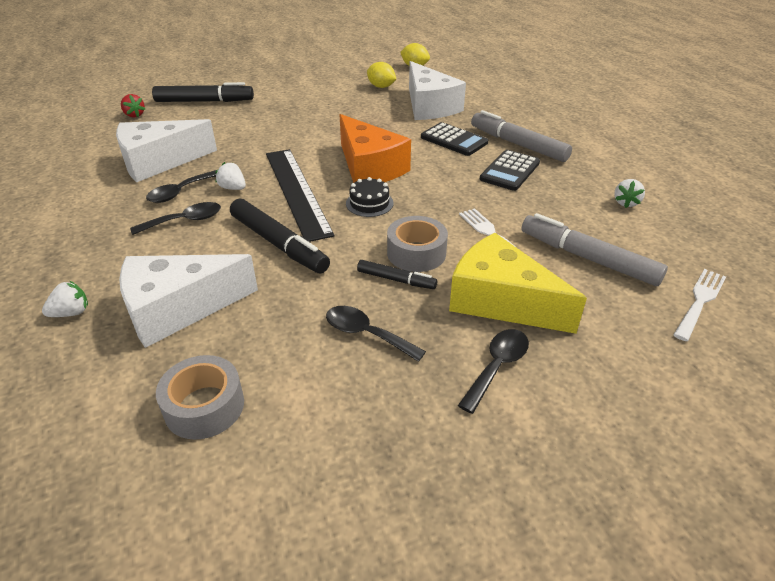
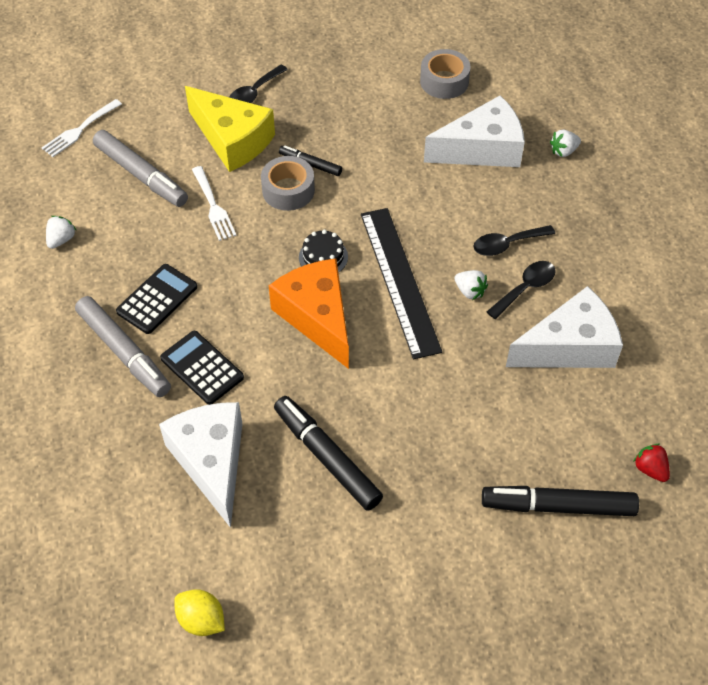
camera: 175 degrees left, 15 degrees up
black marker [230,199,330,273] -> black marker moved to [274,396,383,511]
black spoon [326,306,426,362] -> none
yellow lemon [367,62,396,88] -> none

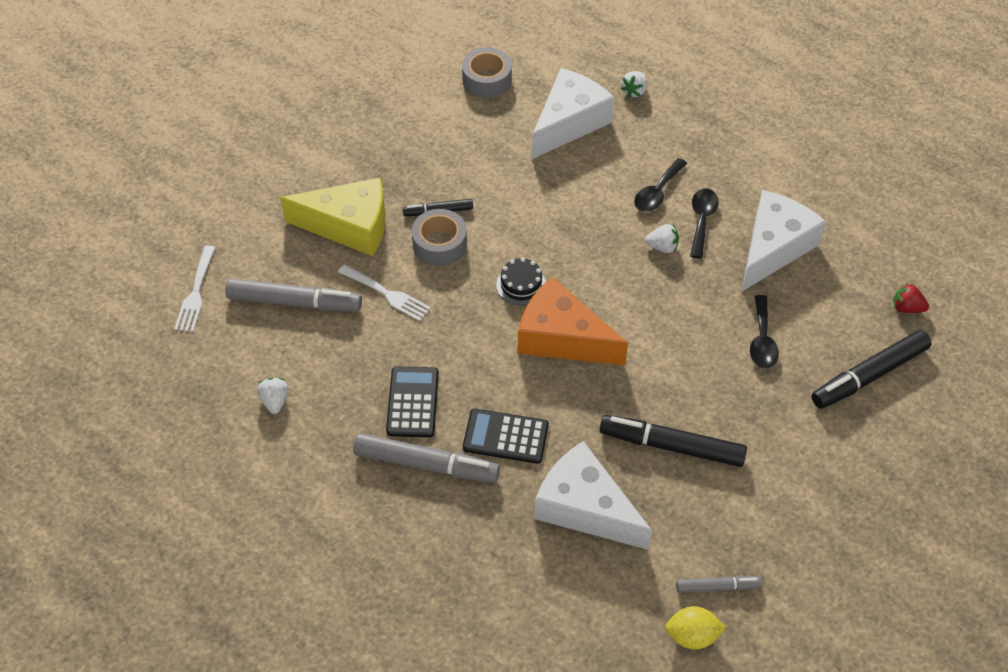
camera: 35 degrees left, 0 degrees up
black spoon [229,64,288,103] -> black spoon moved to [750,295,779,369]
black ruler [361,208,442,359] -> none
none -> grey marker [676,576,762,593]

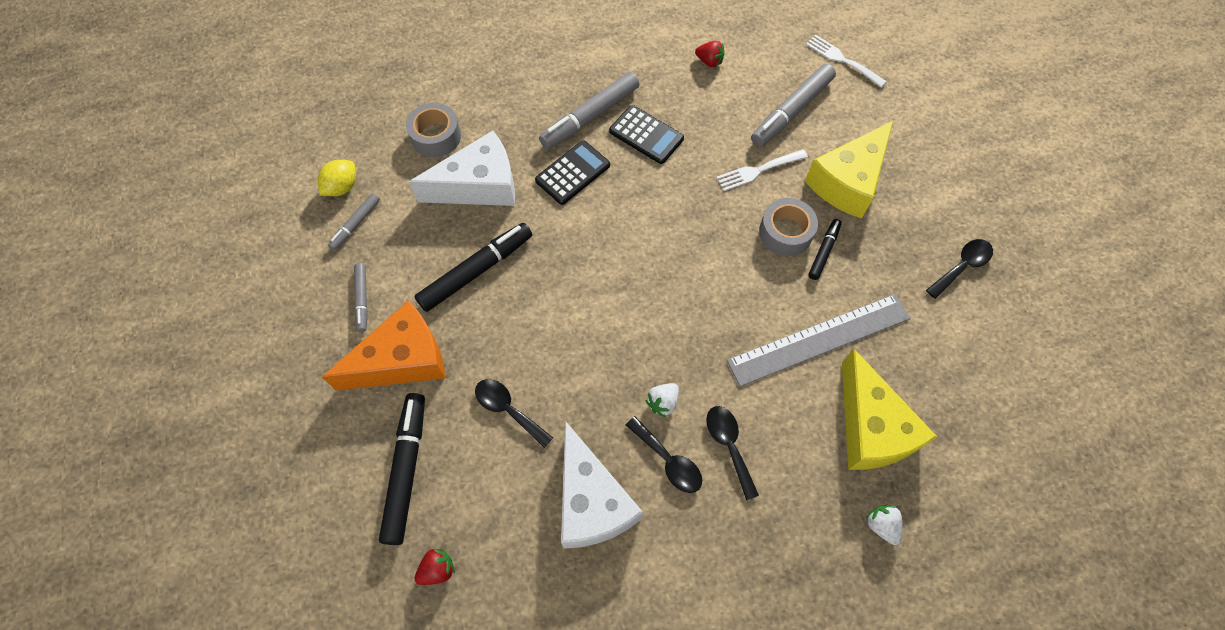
camera: 125 degrees right, 10 degrees up
white strawberry [257,378,289,414] -> red strawberry [695,41,725,67]
grey tape [462,47,512,98] -> grey tape moved to [406,103,461,157]
black cake [496,257,546,306] -> none
orange cheese [518,277,628,365] -> orange cheese moved to [322,300,445,391]
white cheese [532,68,614,159] -> yellow cheese [842,348,937,470]
none -> grey marker [354,263,368,332]
none -> grey ruler [727,294,911,387]
none -> black spoon [926,239,993,299]

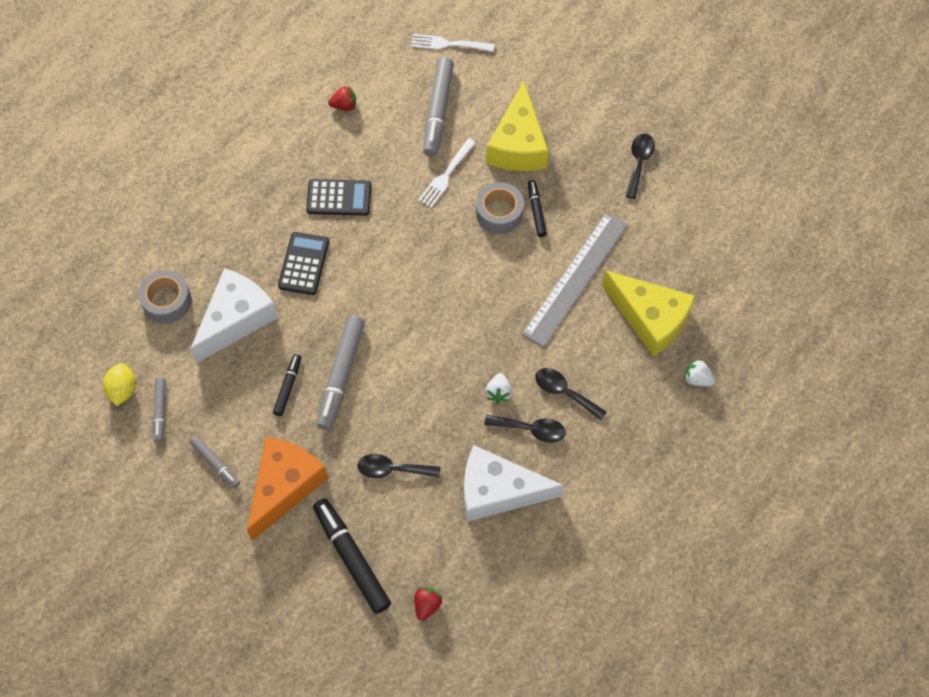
camera: 35 degrees left, 0 degrees up
black marker [414,223,532,312] -> black marker [273,354,302,416], size x0.54
grey marker [539,72,640,149] -> grey marker moved to [317,315,365,430]
white cheese [561,421,643,549] -> white cheese turned 150 degrees clockwise [464,445,564,521]

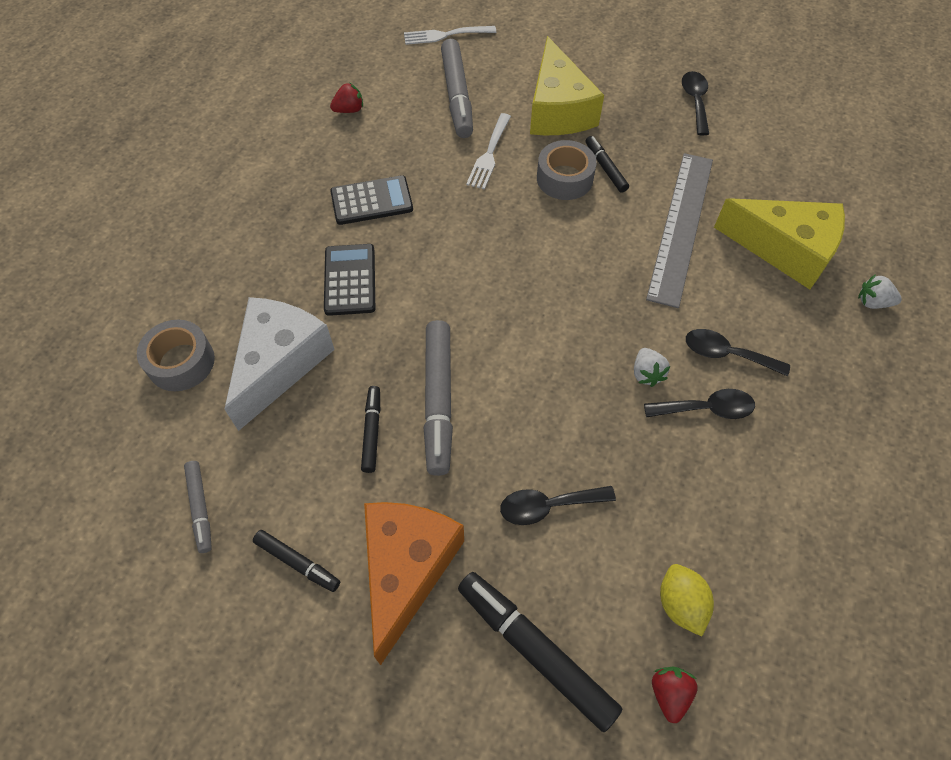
camera: 15 degrees left, 5 degrees down
yellow lemon [103,363,136,406] -> yellow lemon moved to [660,564,714,636]
grey marker [190,436,240,488] -> black marker [253,530,340,592]
white cheese [464,445,564,521] -> none

